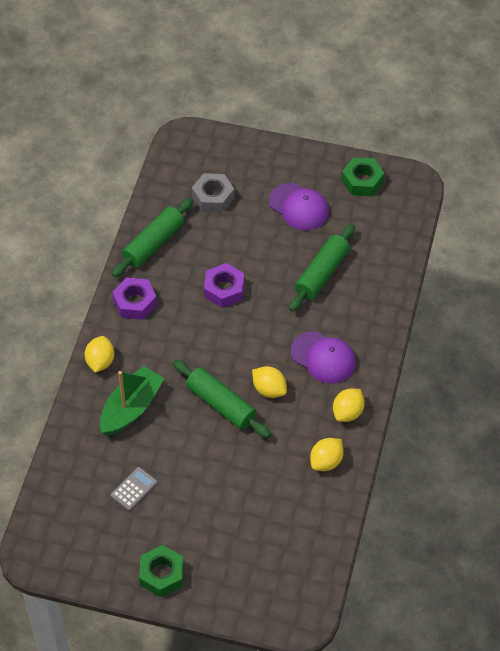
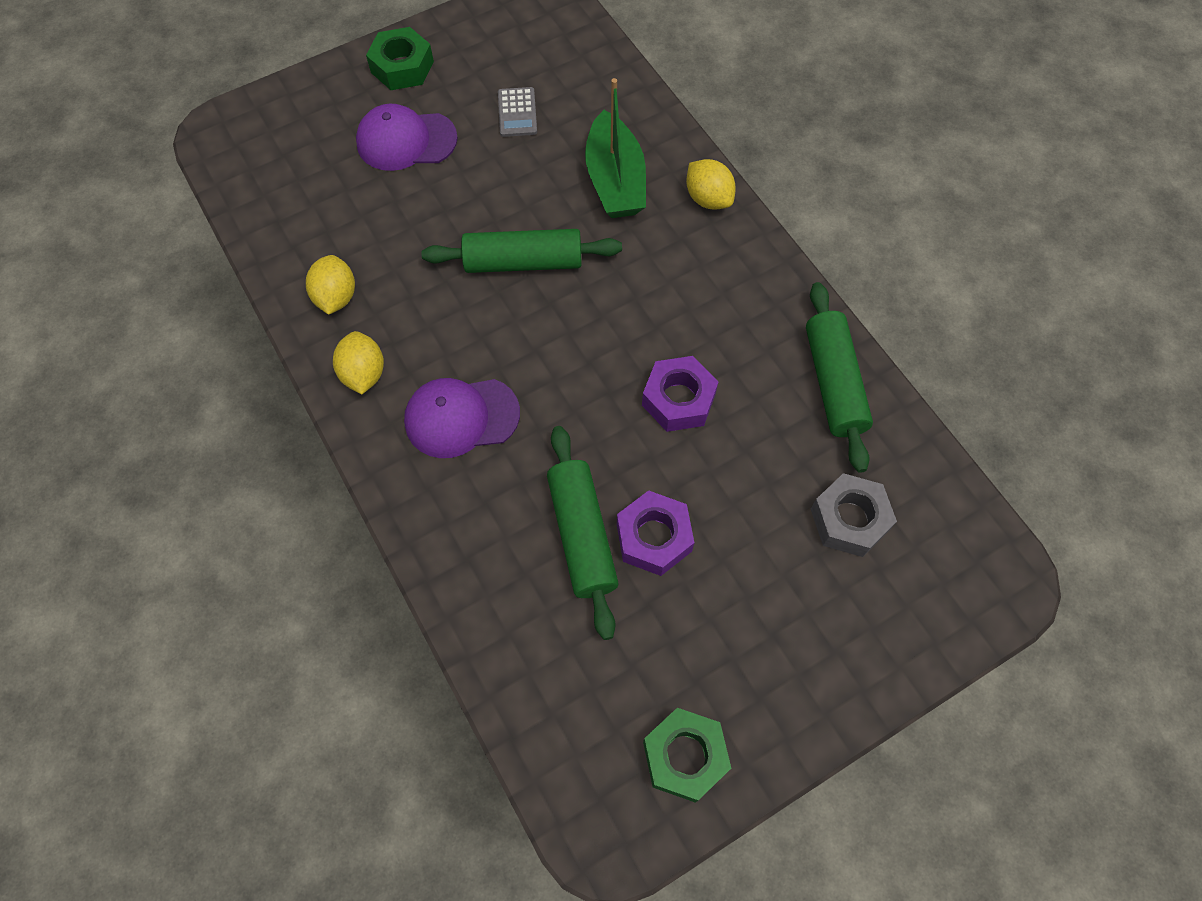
camera: 135 degrees right, 10 degrees up
purple nut [112,277,157,320] -> purple nut moved to [617,490,694,576]
yellow lemon [252,366,287,398] -> none
purple cap [269,183,329,230] -> purple cap moved to [356,104,458,171]

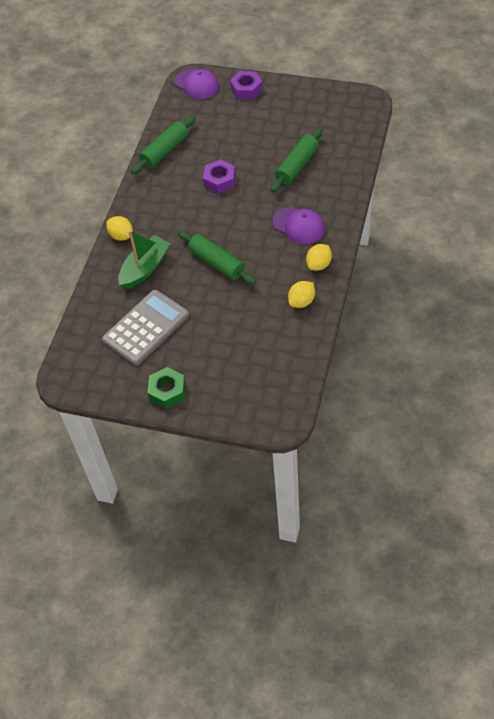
camera: 130 degrees left, 10 degrees down
purple cap [356,104,458,171] -> purple cap moved to [174,69,219,99]
grey calculator [498,87,537,137] -> grey calculator [102,290,189,366], size x2.29
purple nut [617,490,694,576] -> purple nut moved to [230,71,263,100]
green nut [643,708,731,803] -> none
yellow lemon [686,159,736,210] -> yellow lemon turned 60 degrees counterclockwise [106,216,133,241]
grey nut [811,473,897,557] -> none

